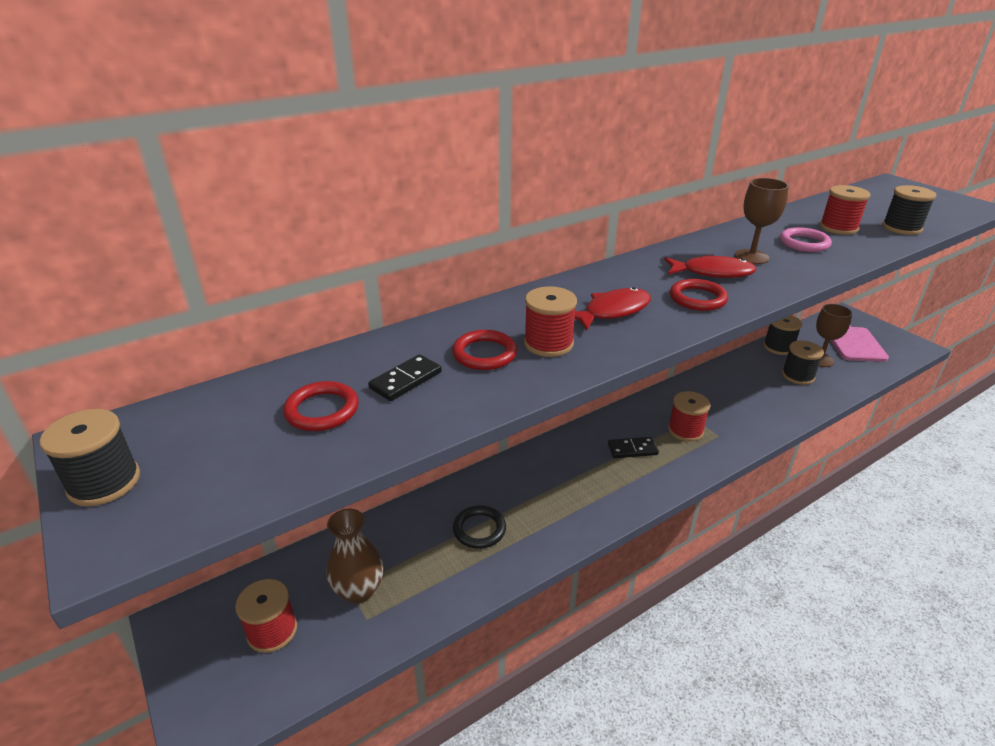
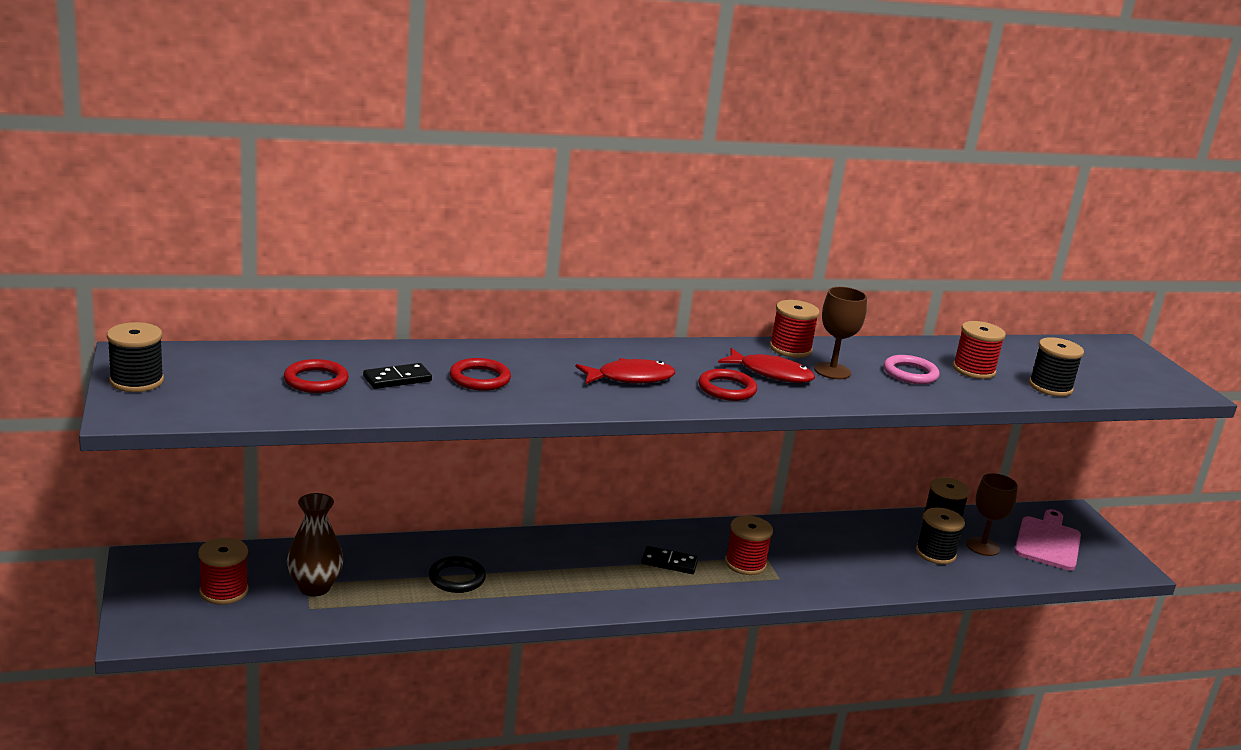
camera: 15 degrees right, 10 degrees down
red spool [524,286,577,357] -> red spool moved to [770,300,819,358]

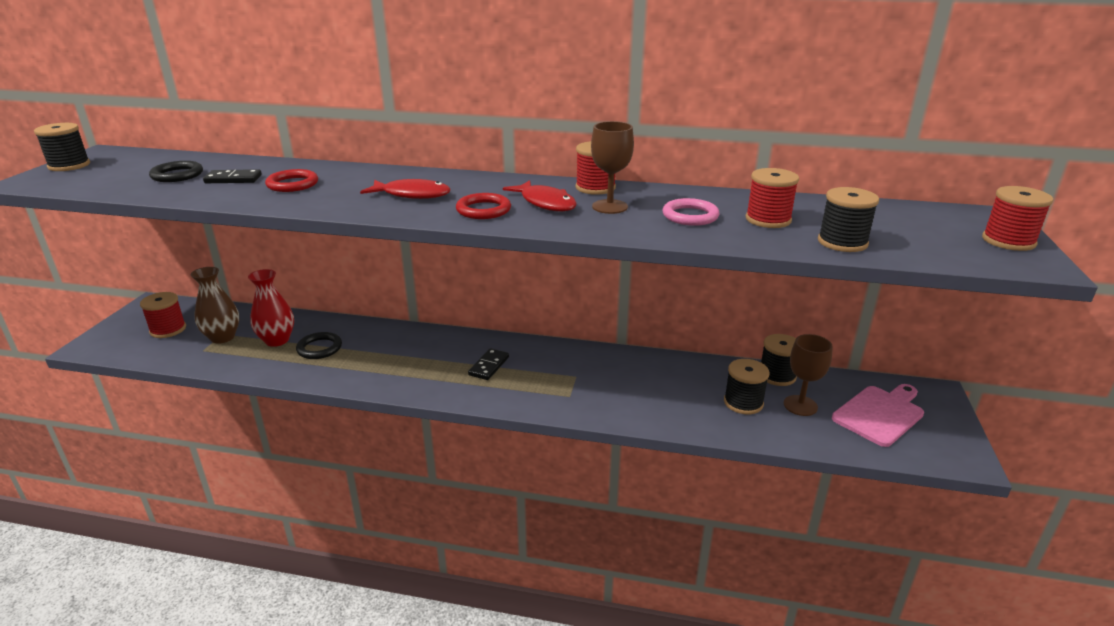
camera: 30 degrees right, 5 degrees up
red ring [284,359,349,393] -> black ring [149,161,203,182]
black domino [641,546,698,574] -> black domino turned 75 degrees clockwise [468,348,509,380]
red spool [725,516,773,575] -> red spool moved to [982,186,1054,251]
none -> red vase [248,269,294,347]

